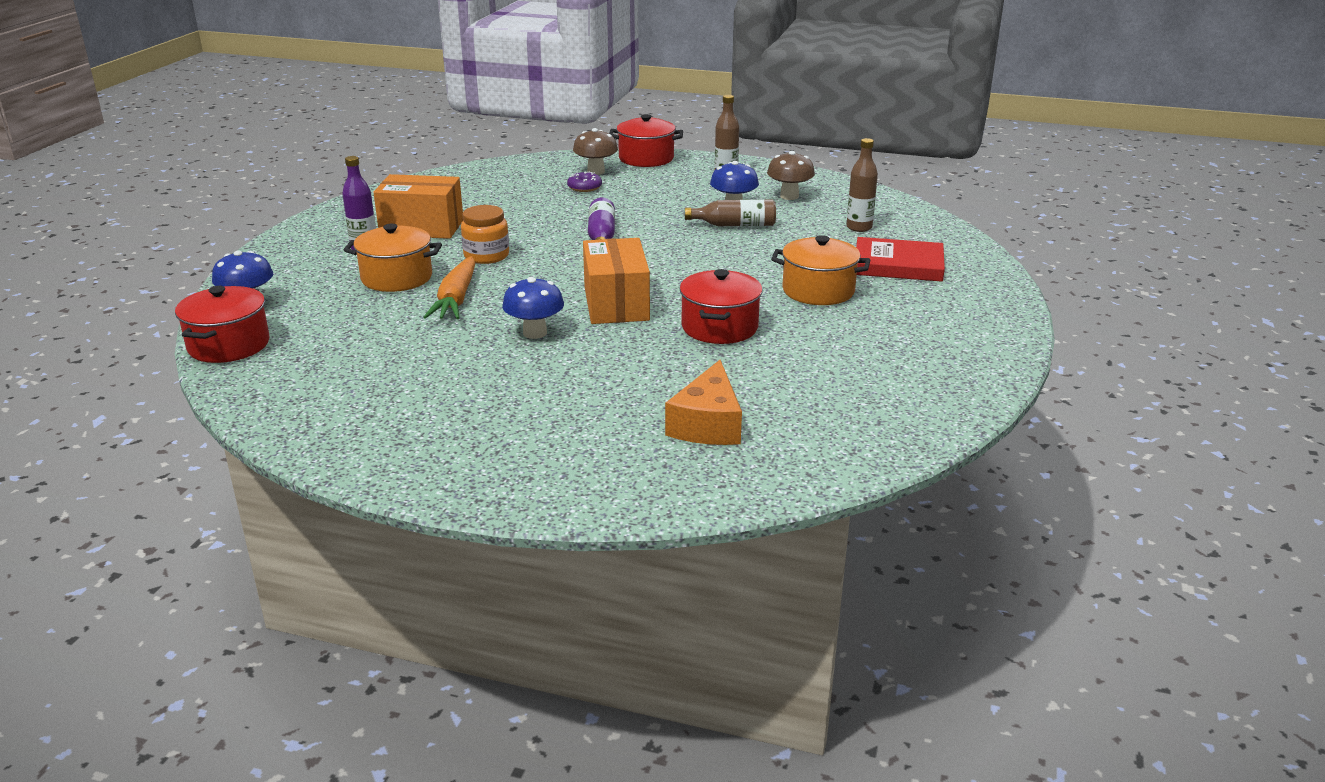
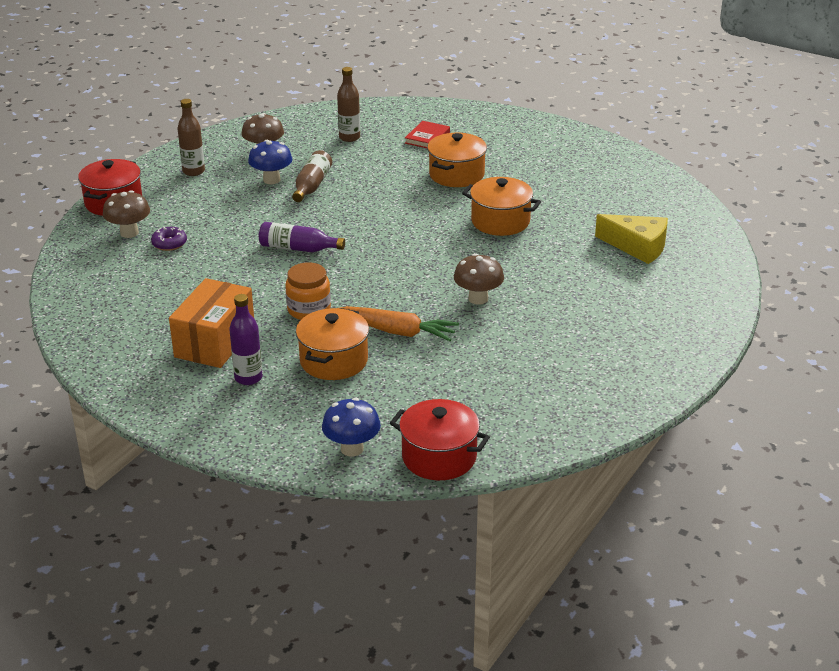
camera: 75 degrees left, 5 degrees up
blue mushroom [502,277,564,339] -> brown mushroom [454,253,504,305]
orange box [583,238,650,324] -> none
orange cheese [665,360,742,445] -> yellow cheese [595,214,668,264]
red pot [680,269,763,344] -> orange pot [462,177,541,236]
red book [856,237,945,282] -> red book [405,121,450,148], size x0.62

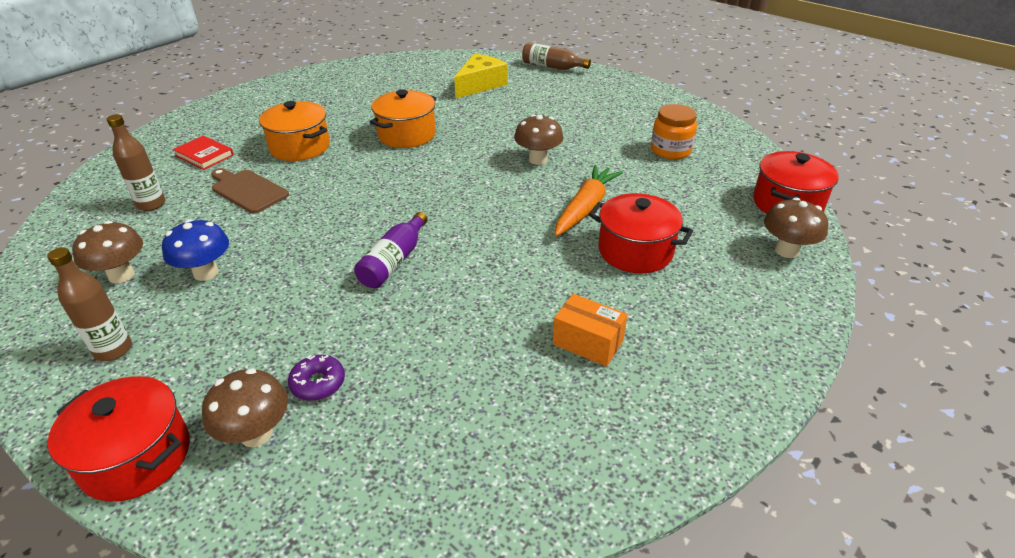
camera: 80 degrees left, 5 degrees up
orange box [169,278,254,368] -> orange box [553,294,628,367], size x0.60
purple bottle [229,294,263,385] -> none
orange jar [285,262,331,320] -> orange jar moved to [651,104,697,159]
brown bottle [292,150,332,202] -> brown bottle moved to [522,43,591,70]
orange pot [296,308,369,380] -> red pot [588,193,693,273]
blue mushroom [322,398,381,457] -> brown mushroom [764,198,828,258]
none -> brown cutting board [211,168,289,214]

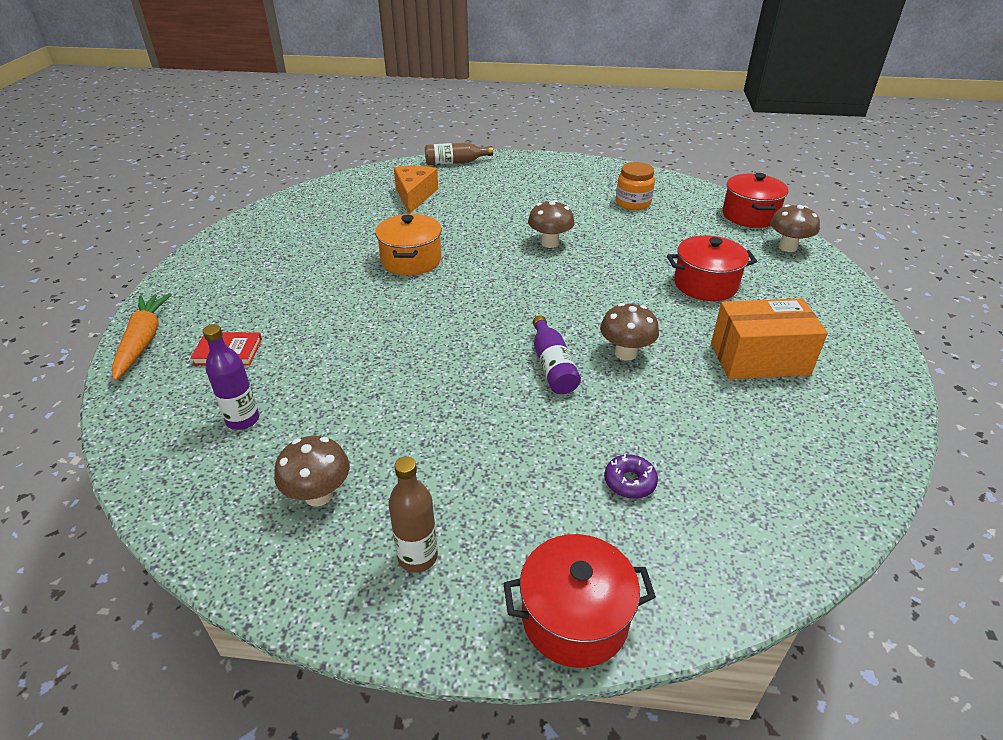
camera: 35 degrees left, 0 degrees up
brown bottle [107,114,165,211] -> purple bottle [203,324,259,430]
blue mushroom [162,219,229,281] -> none
brown mushroom [202,368,288,447] -> brown mushroom moved to [600,303,659,361]
brown cutting board [211,168,289,214] -> none
orange pot [259,101,330,161] -> none
yellow cheese [454,54,508,99] -> orange cheese [394,166,438,214]
orange box [553,294,628,367] -> orange box [711,298,828,379], size x1.67
orange carrot [555,165,623,236] -> orange carrot moved to [112,293,172,381]

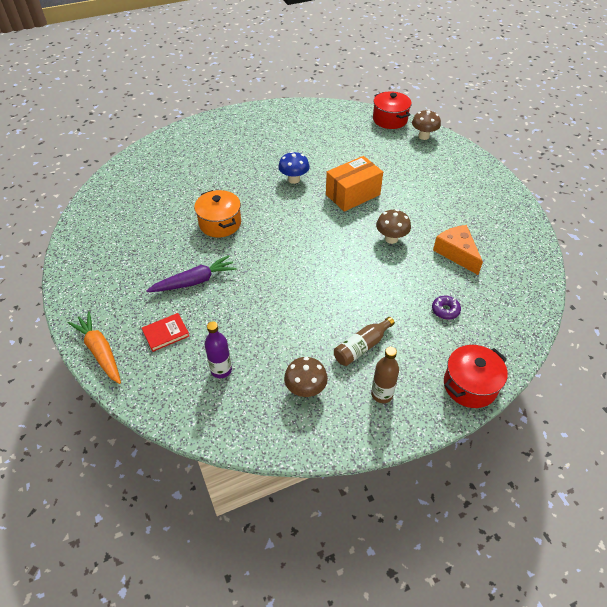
camera: 30 degrees left, 10 degrees up
orange cheese [394,166,438,214] -> orange cheese moved to [433,225,483,275]
brown bottle [425,142,493,165] -> brown bottle moved to [334,317,395,366]
brown mushroom [528,200,575,248] -> blue mushroom [278,151,310,184]
purple bottle [533,315,581,394] -> none
orange jar [616,162,655,210] -> none
red pot [667,235,757,301] -> none
orange box [711,298,828,379] -> orange box moved to [326,156,383,212]
none -> purple carrot [146,255,237,292]

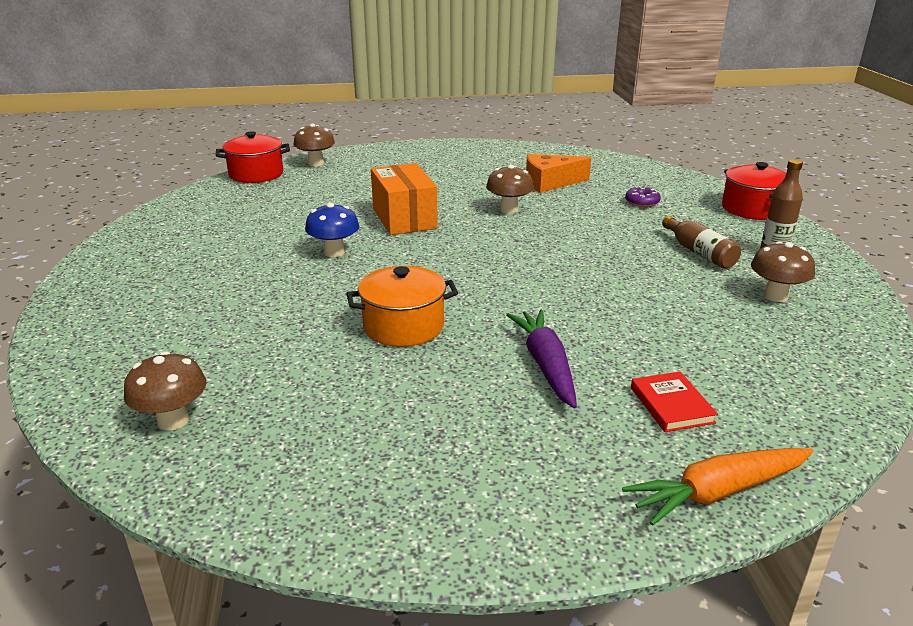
camera: 75 degrees left, 20 degrees down
purple bottle [205,321,232,378] -> none
none -> brown mushroom [124,351,207,430]

